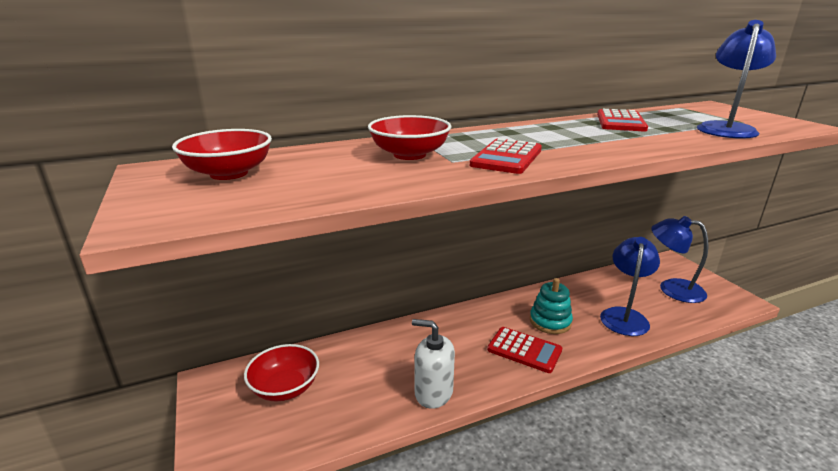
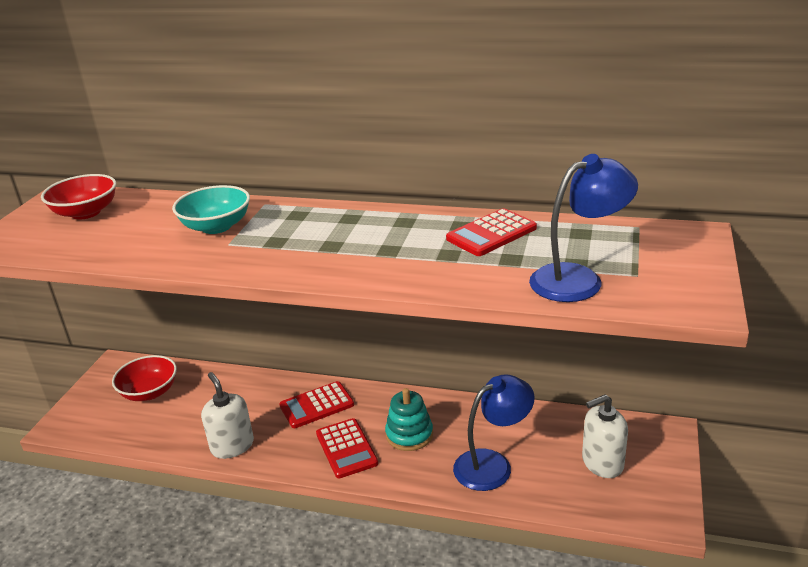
camera: 40 degrees right, 5 degrees up
red bowl [368,115,451,160] -> turquoise bowl [172,185,250,234]
red calculator [470,138,542,174] -> red calculator moved to [279,381,354,428]
blue lamp [651,216,708,303] -> white soap dispenser [582,394,628,478]

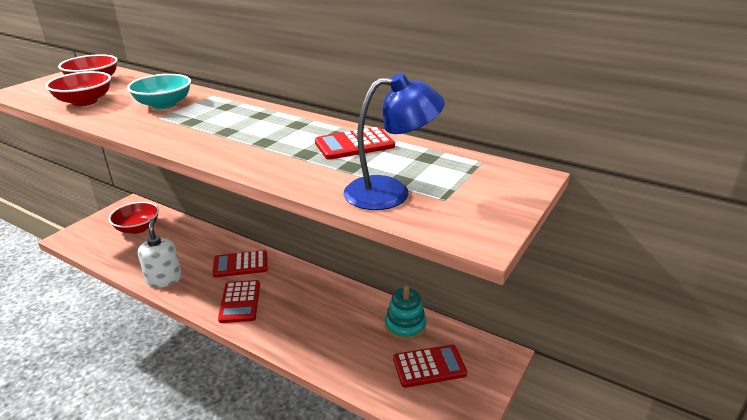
camera: 15 degrees right, 0 degrees up
turquoise stacking toy [385,388,433,451] -> turquoise stacking toy moved to [385,286,426,341]
blue lamp [453,374,535,491] -> none
white soap dispenser [582,394,628,478] -> red calculator [393,344,467,388]
none -> red bowl [45,71,111,106]

